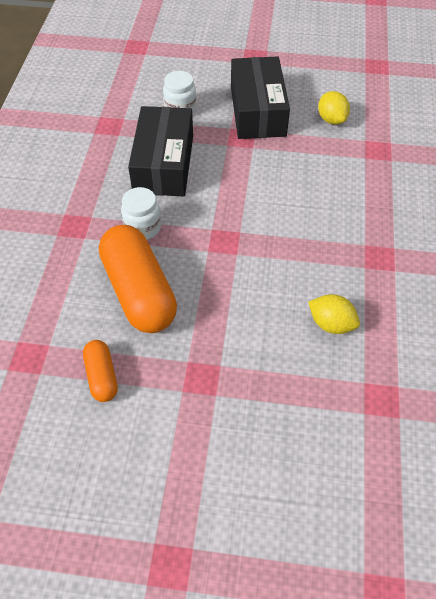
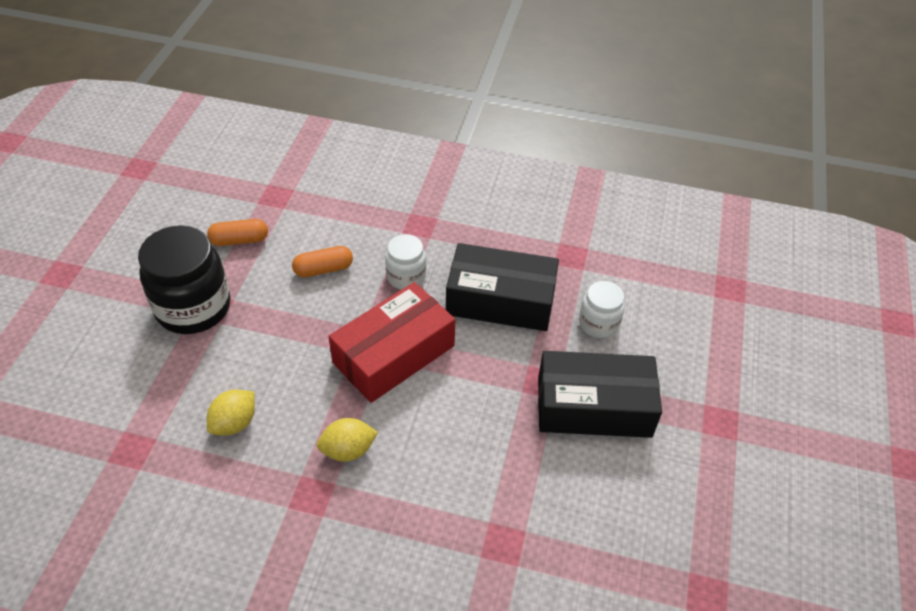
camera: 95 degrees right, 5 degrees down
orange capsule [99,225,177,333] -> orange capsule [292,246,353,278], size x0.49
yellow lemon [318,91,350,125] -> yellow lemon moved to [317,418,378,461]
none -> black jar [138,225,231,334]
none -> red box [328,282,455,403]

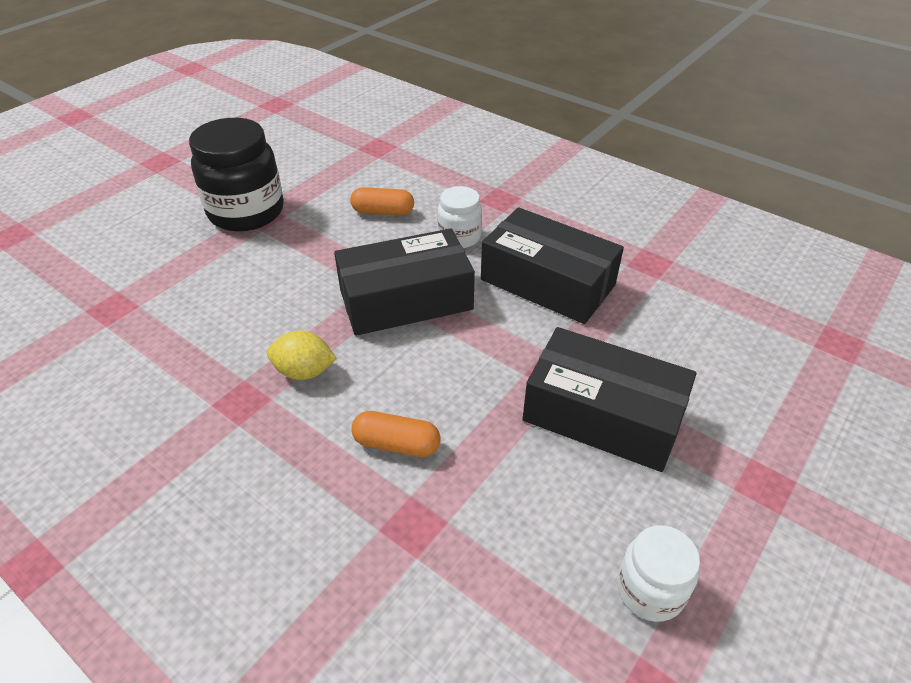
camera: 25 degrees right, 5 degrees down
orange capsule [207,219,268,246] -> orange capsule moved to [351,411,441,457]
yellow lemon [207,390,255,436] -> none
red box [328,282,455,403] -> black box [334,228,475,336]
white jar [579,281,625,338] -> white jar moved to [617,525,700,622]

